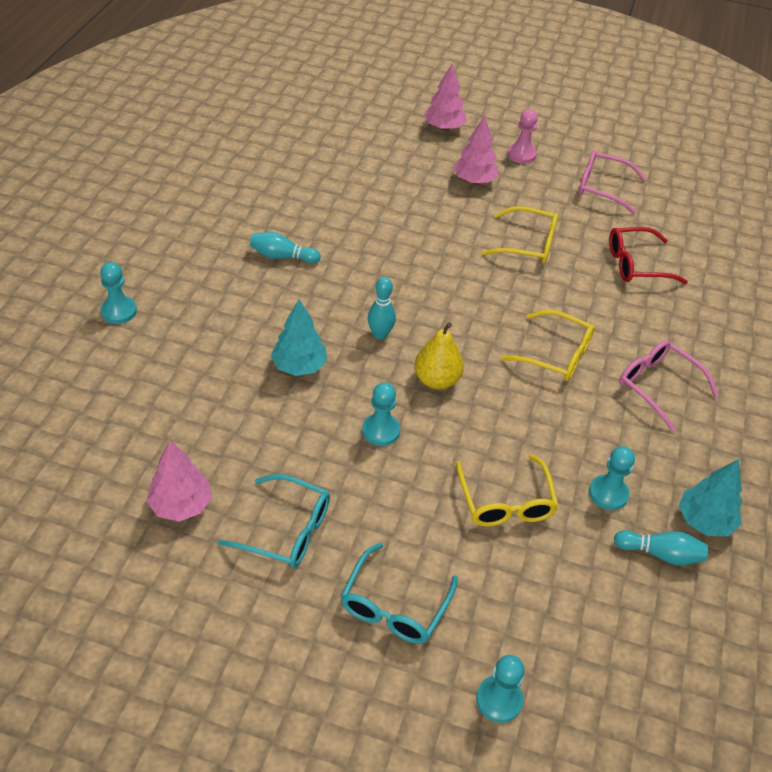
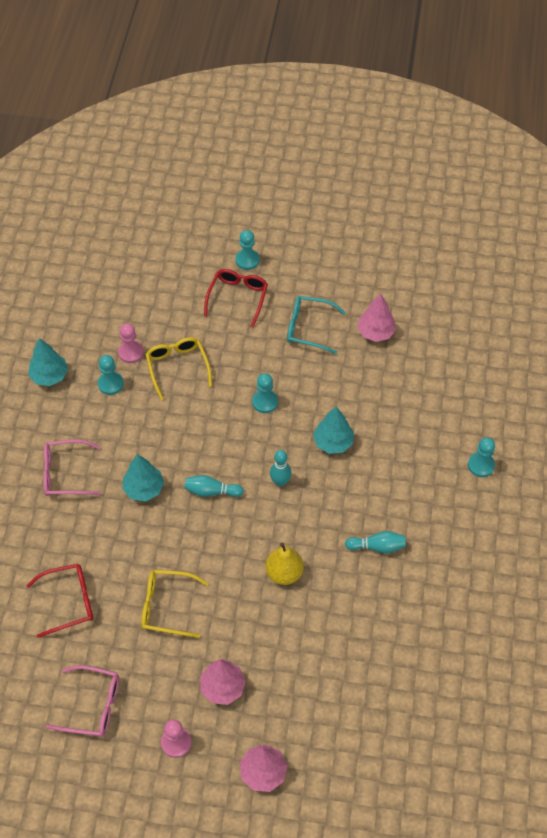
camera: 175 degrees right, 10 degrees up
turquoise glasses [341,543,458,644] -> red glasses [204,269,268,328]
yellow pear [414,322,464,389] -> yellow pear moved to [265,542,304,585]
turquoise pawn [476,655,525,723] -> turquoise pawn moved to [236,230,260,270]
yellow glasses [501,310,595,381] -> turquoise tree [122,454,164,501]
turquoise bowling pin [614,530,708,565] -> turquoise bowling pin moved to [184,475,244,497]
pink glasses [619,340,719,431] -> pink glasses turned 135 degrees clockwise [43,440,101,496]
none -> pink pawn [118,323,144,363]

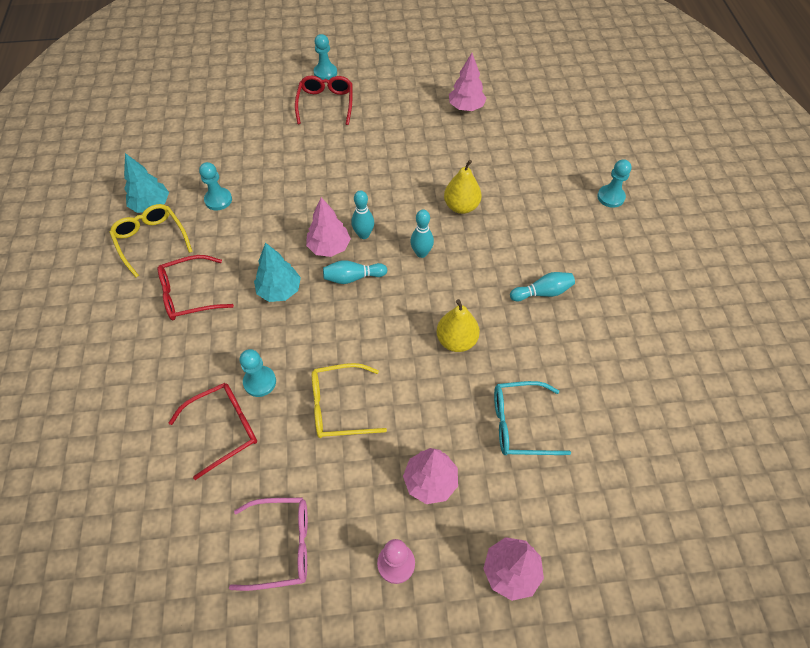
camera: 15 degrees left, 0 degrees up
pink glasses [43,440,101,496] -> red glasses [158,255,234,320]
pink pawn [118,323,144,363] -> none
yellow glasses [146,337,212,400] -> yellow glasses moved to [109,204,193,278]
turquoise pawn [252,373,278,413] -> turquoise pawn moved to [240,349,276,397]
turquoise glasses [287,296,346,354] -> turquoise glasses moved to [494,381,571,455]
turquoise tree [313,407,354,454] -> yellow pear [444,160,482,214]
none -> pink tree [306,197,351,257]
none -> turquoise bowling pin [351,190,374,239]

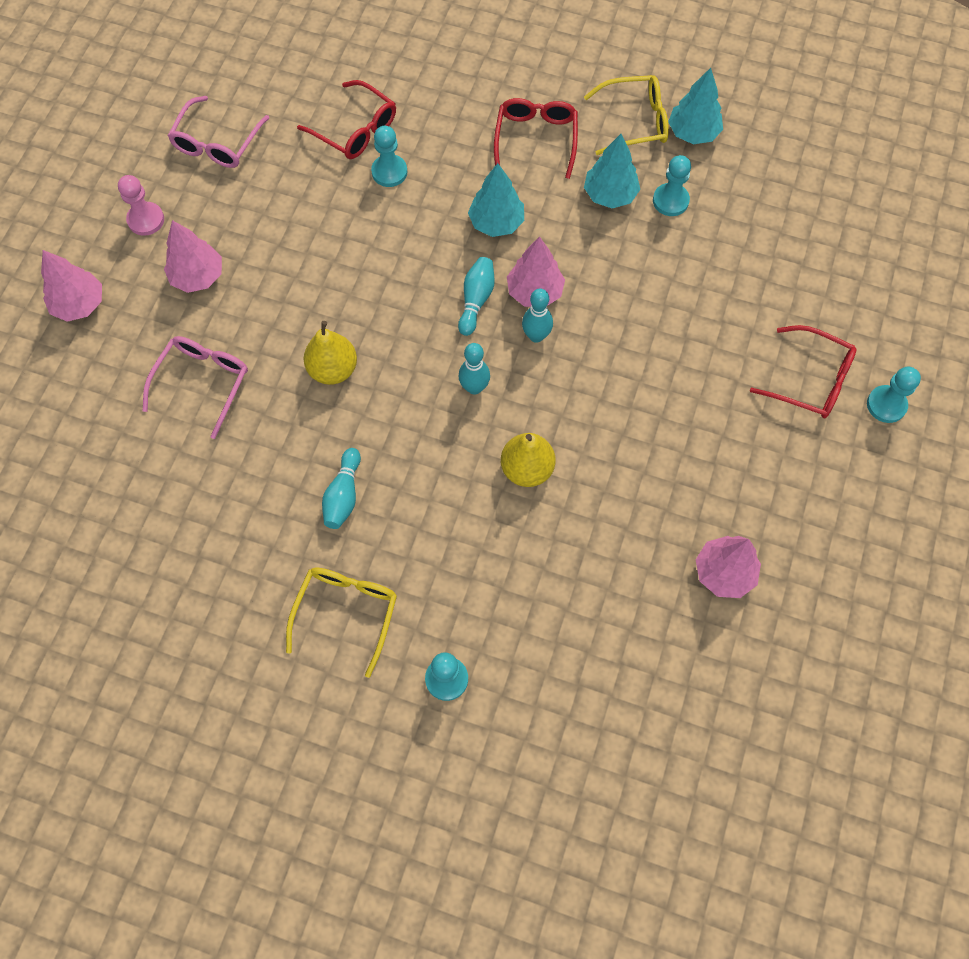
camera: 115 degrees right, 10 degrees up
red glasses [168,383,257,480] -> red glasses turned 45 degrees counterclockwise [297,80,396,159]
yellow glasses [312,363,387,438] -> yellow glasses moved to [286,567,397,678]
turquoise glasses [494,381,571,455] -> pink glasses [143,336,248,439]
none -> turquoise tree [584,134,640,208]

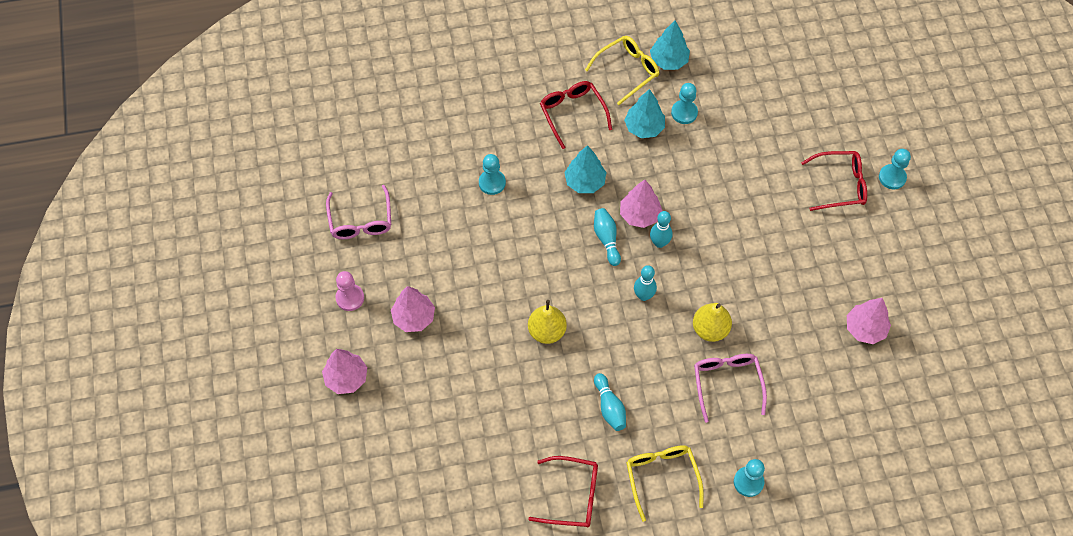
camera: 30 degrees left, 5 degrees down
pink glasses [143,336,248,439] -> pink glasses moved to [694,354,767,423]
red glasses [297,80,396,159] -> red glasses moved to [529,456,598,527]

